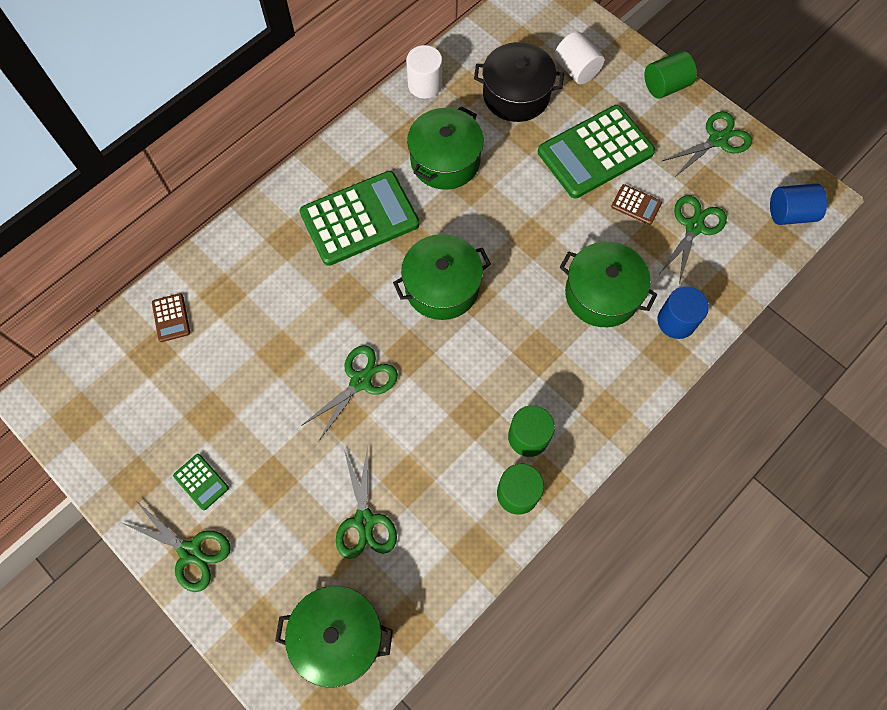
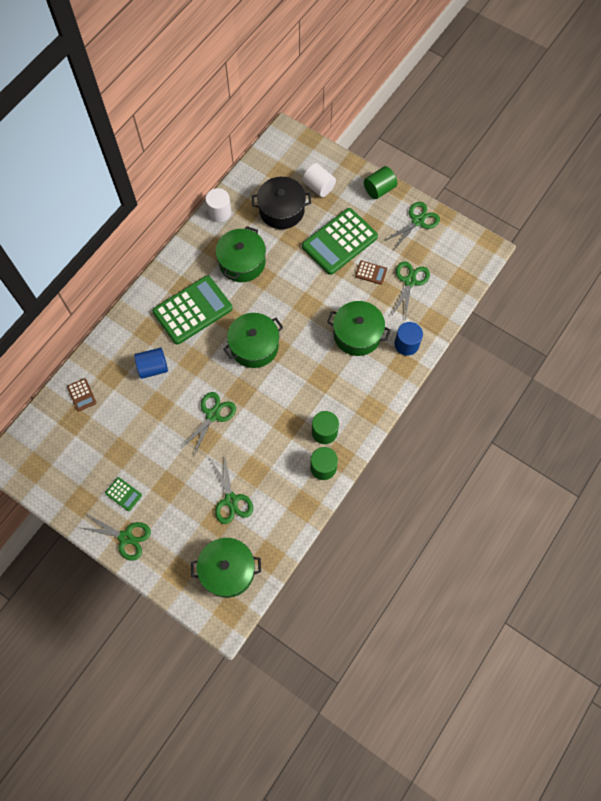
camera: 10 degrees left, 0 degrees up
blue cylinder [770,183,827,225] -> blue cylinder moved to [134,348,168,379]

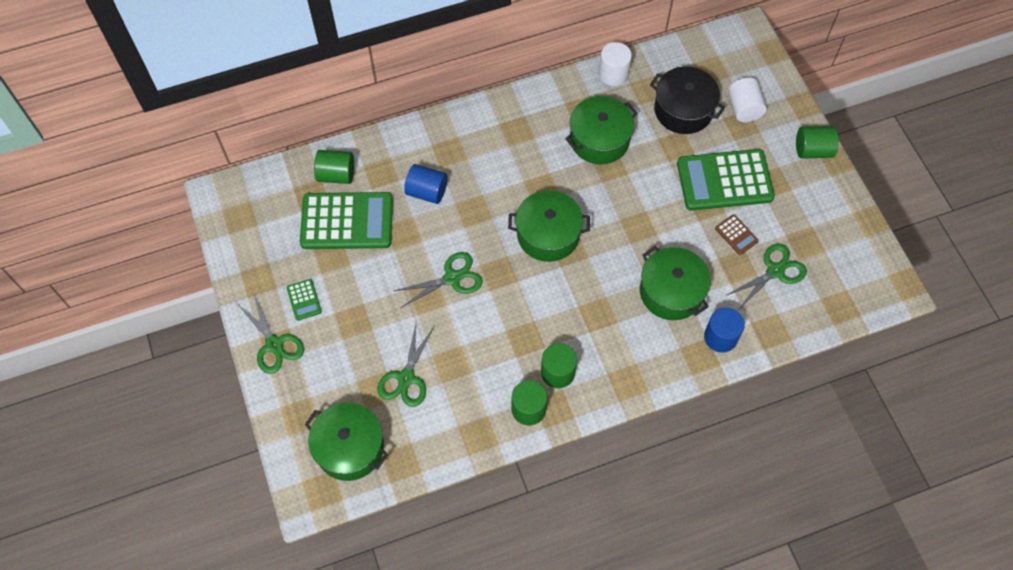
camera: 35 degrees right, 5 degrees down
brown calculator [67,378,96,412] -> green cylinder [314,150,354,184]
green calculator [152,276,233,344] -> green calculator moved to [300,192,393,249]
green scissors [384,202,440,249] -> none

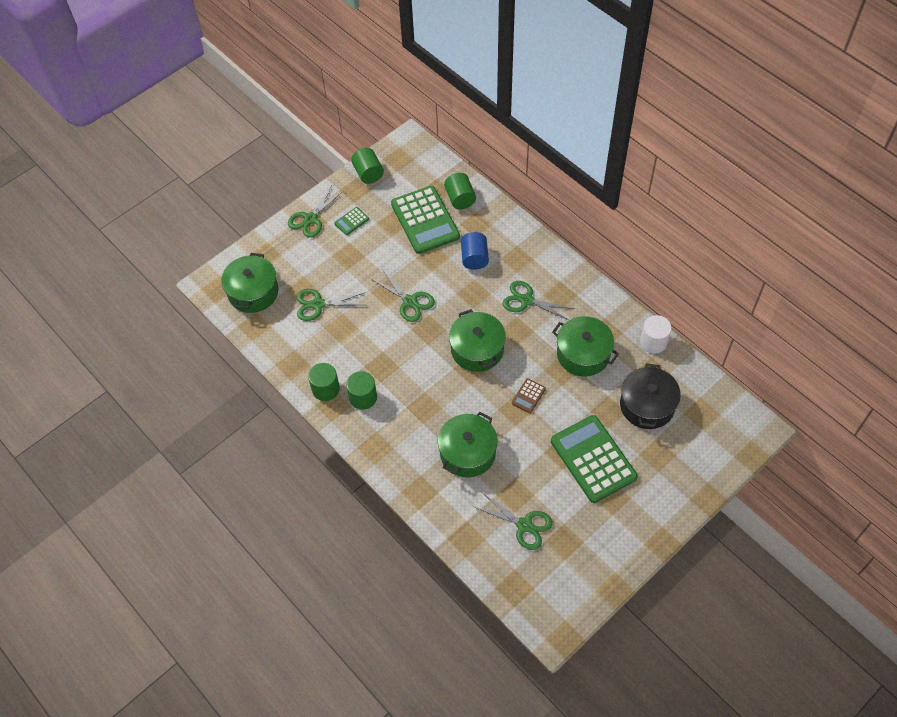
camera: 70 degrees right, 5 degrees down
blue cylinder [704,308,745,353] -> none
brown calculator [715,214,759,255] -> brown calculator moved to [512,378,546,413]
white cylinder [728,78,767,122] -> none
green cylinder [796,126,839,159] -> green cylinder moved to [351,148,384,184]
none -> green scissors [502,281,575,320]

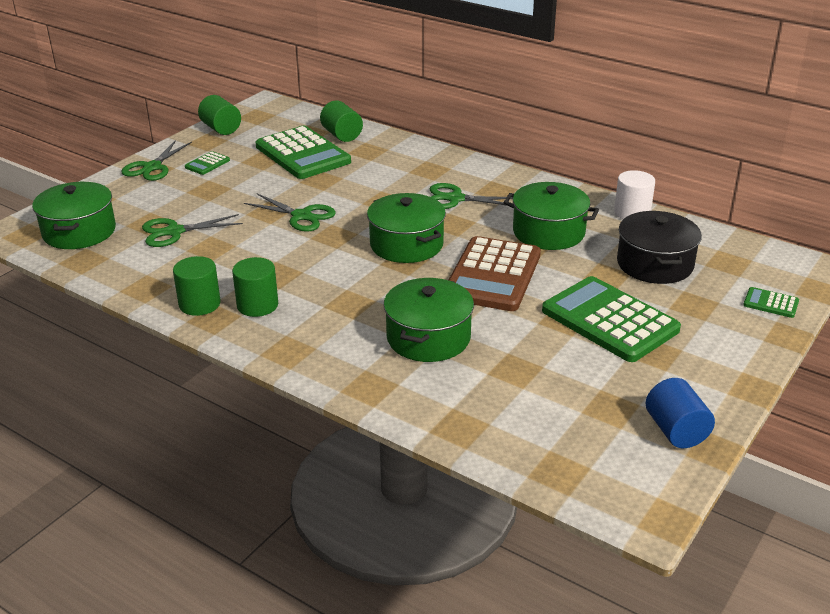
camera: 15 degrees left, 25 degrees down
blue cylinder [461,232,489,270] -> blue cylinder moved to [646,378,715,448]
green scissors [474,493,553,550] -> none
brown calculator [512,378,546,413] -> brown calculator [449,236,541,311], size x2.35
none -> green calculator [743,287,799,318]

